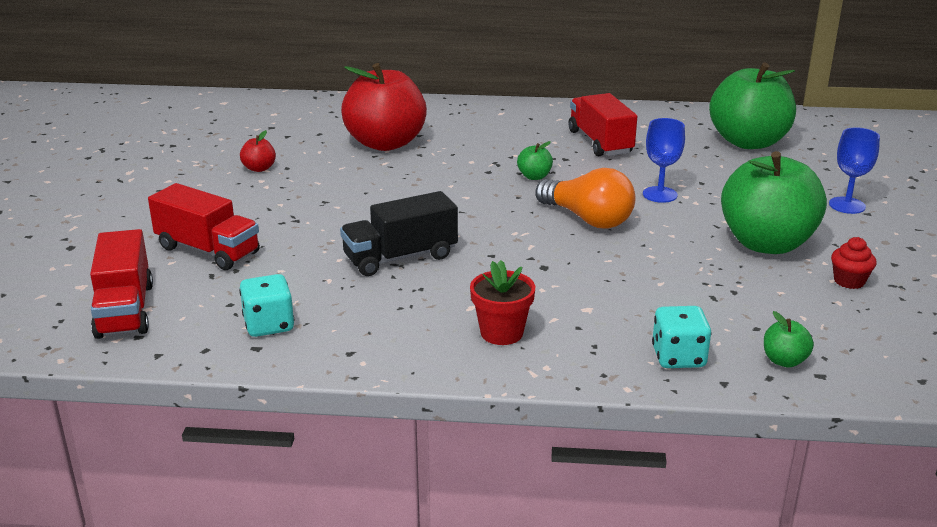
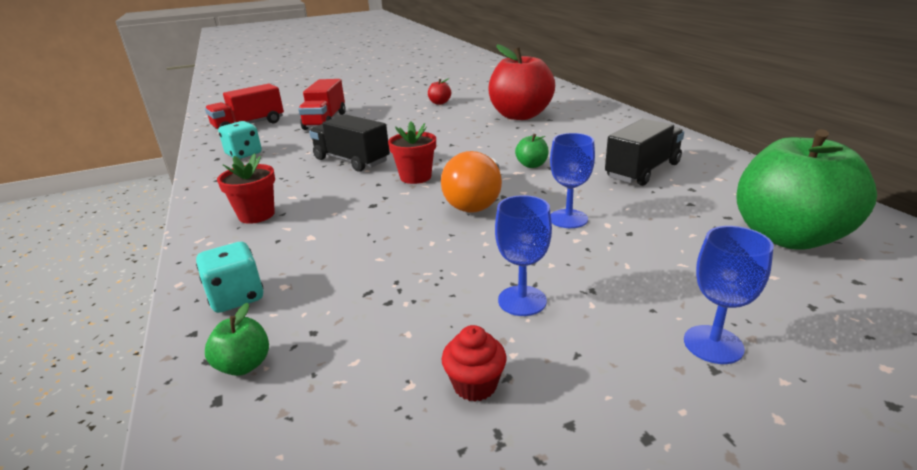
camera: 65 degrees right, 0 degrees up
red truck [569,93,638,157] -> black truck [605,119,684,186]
green apple [721,151,827,254] -> blue goblet [495,195,552,316]
none -> red flower pot [388,122,436,184]

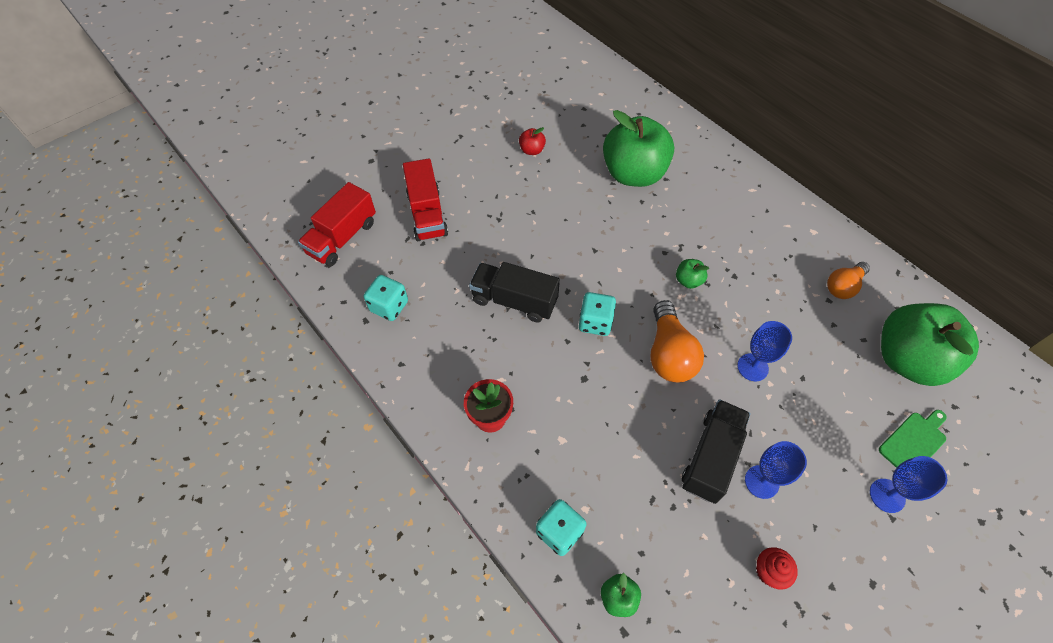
camera: 20 degrees left, 30 degrees up
red flower pot [388,122,436,184] -> turquoise dice [579,292,616,336]
red apple [488,44,555,120] -> green apple [603,110,674,187]
black truck [605,119,684,186] -> black truck moved to [682,399,751,504]
none -> orange light bulb [827,262,870,299]
none -> green cutting board [879,410,947,468]

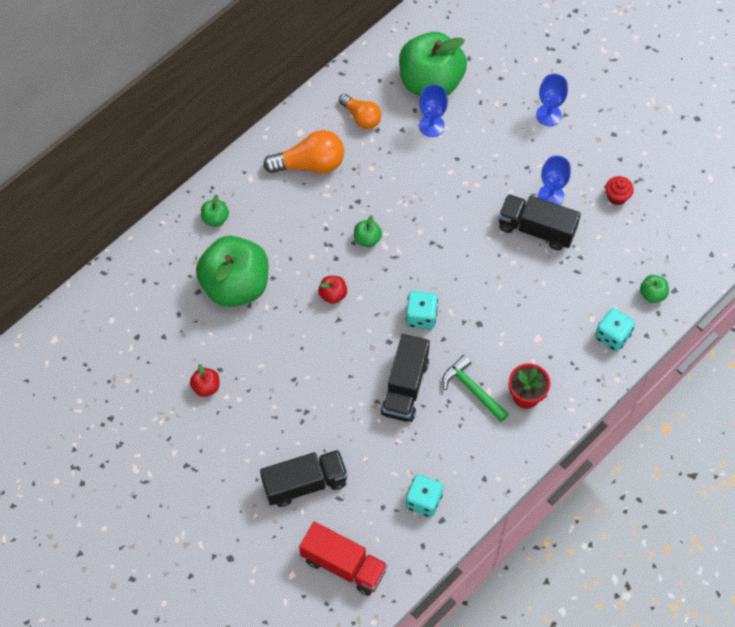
camera: 95 degrees left, 5 degrees up
red truck [403,158,448,241] -> black truck [260,450,348,507]
orange light bulb [650,300,704,382] -> orange light bulb moved to [263,130,344,173]
blue goblet [737,321,792,381] -> blue goblet moved to [419,84,448,137]
green cutting board [879,410,947,468] -> none
none -> green apple [201,194,229,227]
none -> red apple [318,276,347,304]
none -> green hammer [442,355,509,422]

